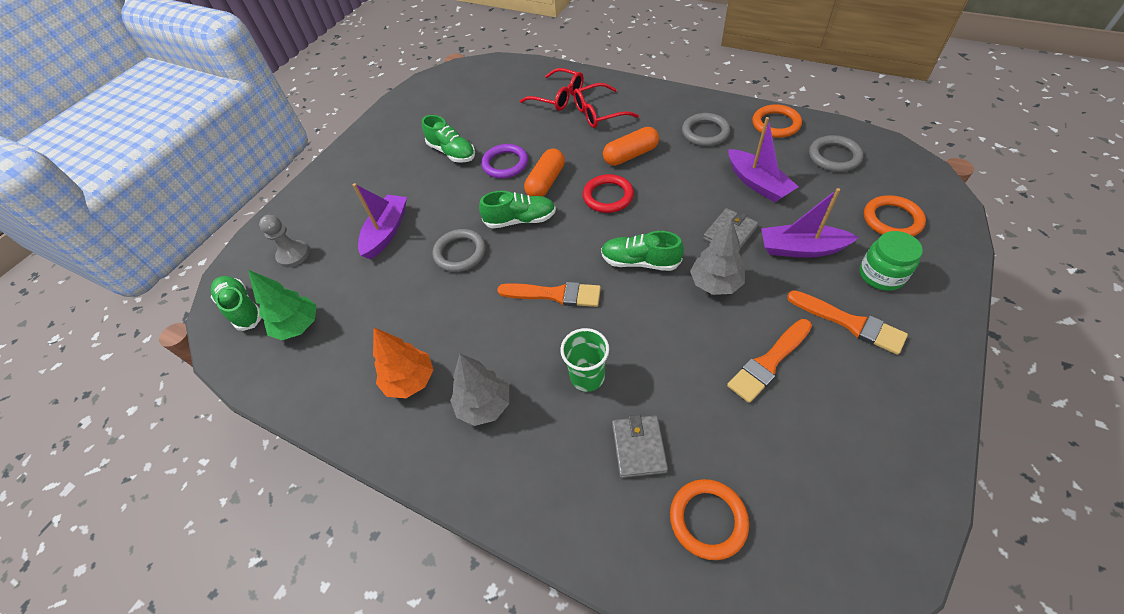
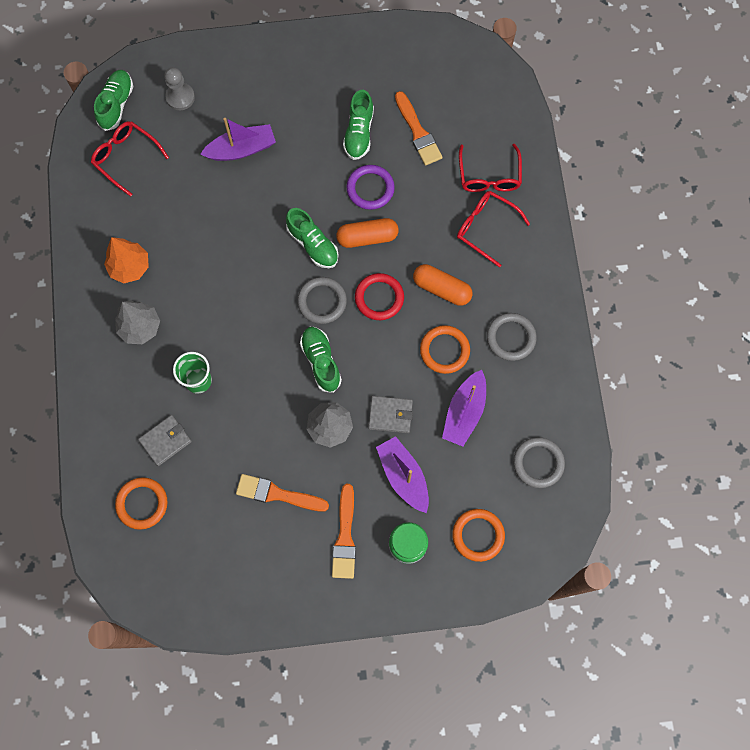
camera: 50 degrees right, 20 degrees up
green tree [248,270,317,340] -> red glasses [91,121,169,197]
grey ring [433,229,486,272] -> grey ring moved to [297,277,347,324]
orange brush [497,282,601,307] -> orange brush moved to [395,91,443,166]
orange ring [752,104,802,138] -> orange ring moved to [420,325,470,374]

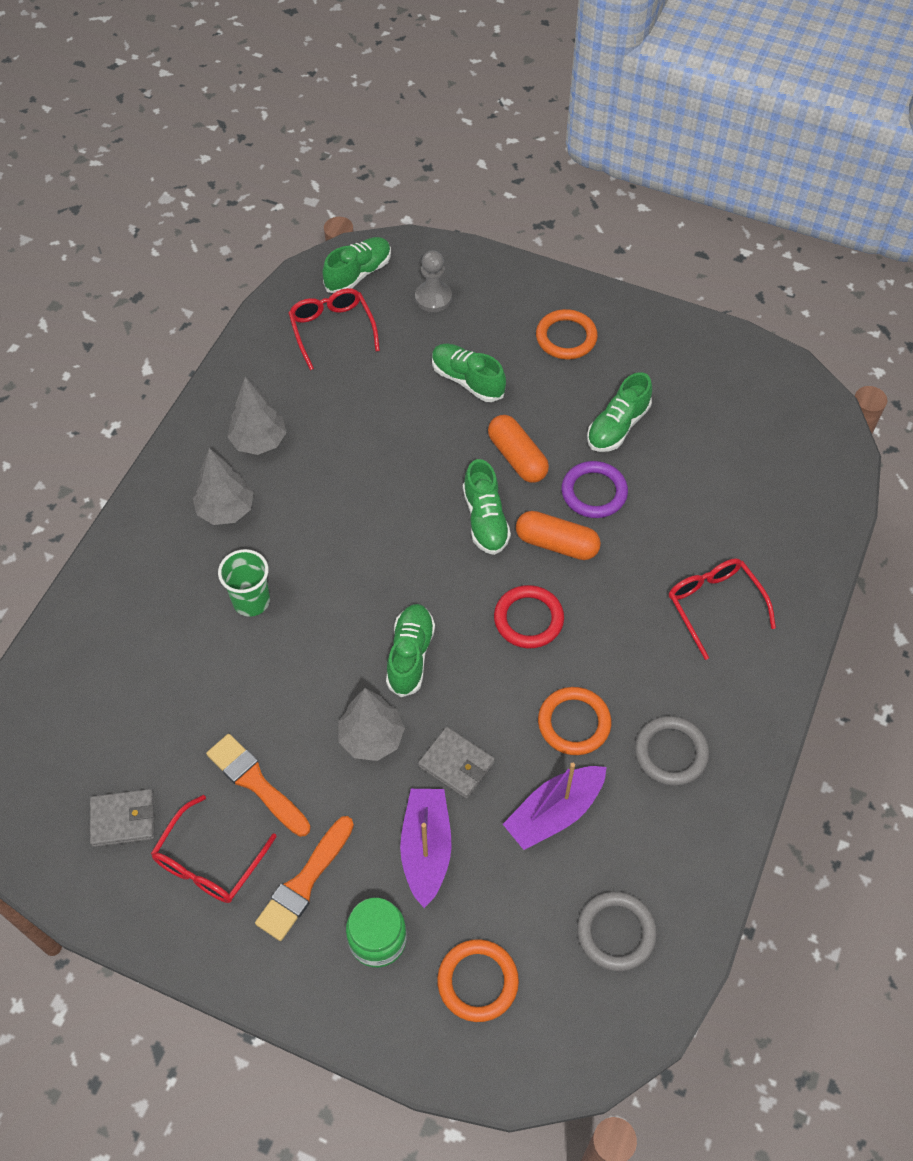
camera: 30 degrees right, 15 degrees down
orange tree [104,237,149,283] -> grey tree [227,377,286,455]
orange ring [115,477,167,530] -> orange ring moved to [536,309,598,359]
grey wallet [138,415,192,466] -> grey wallet moved to [90,789,155,847]
purple boat [200,118,276,161] -> green shoe [432,343,506,402]
grey ring [297,277,347,324] -> none
orange brush [395,91,443,166] -> none
orange capsule [413,264,472,306] -> orange capsule moved to [488,415,549,483]
red glasses [459,144,522,192] -> red glasses moved to [151,795,277,903]

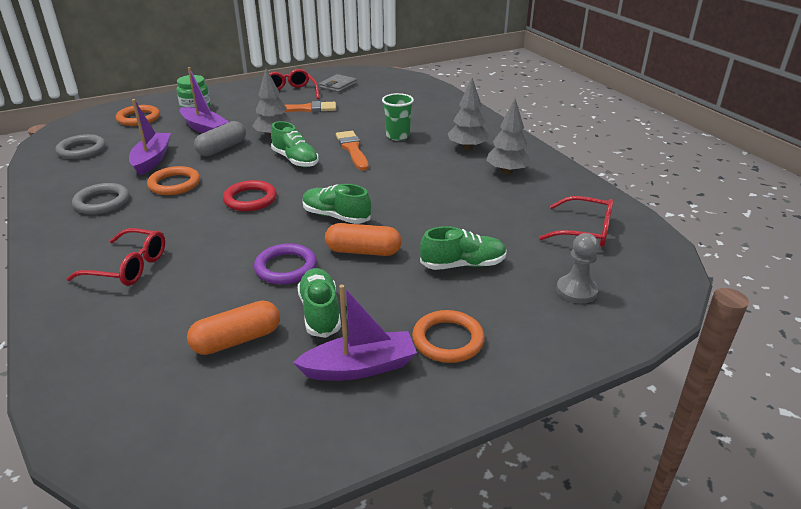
camera: 130 degrees right, 25 degrees down
orange brush [255,816,354,941] -> orange brush moved to [336,131,368,171]
green shoe [322,237,391,293] -> none
grey wallet [418,727,495,799] -> grey capsule [194,121,246,156]
orange capsule [516,511,601,560] -> orange capsule moved to [187,301,280,355]
none -> purple boat [293,285,417,381]

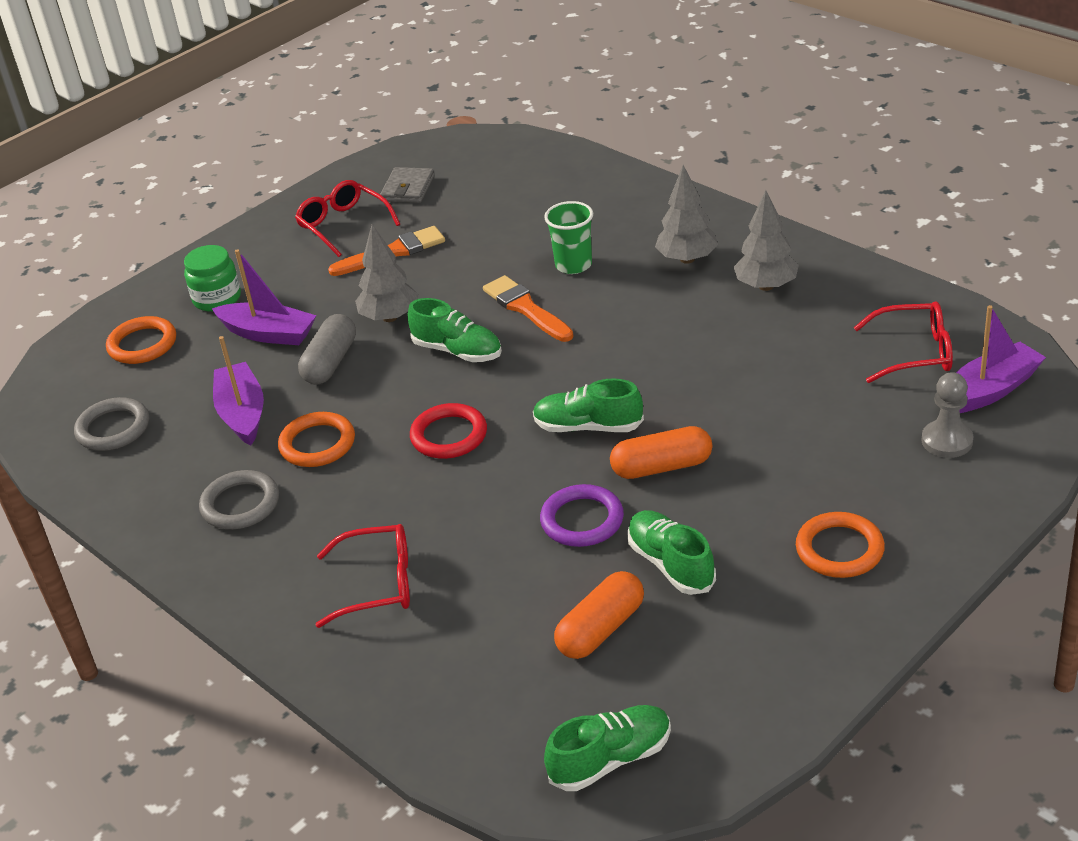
camera: 15 degrees left, 5 degrees up
purple boat [293,285,417,381] -> purple boat moved to [956,305,1046,413]
green shoe [420,226,507,270] -> green shoe moved to [544,705,671,791]

